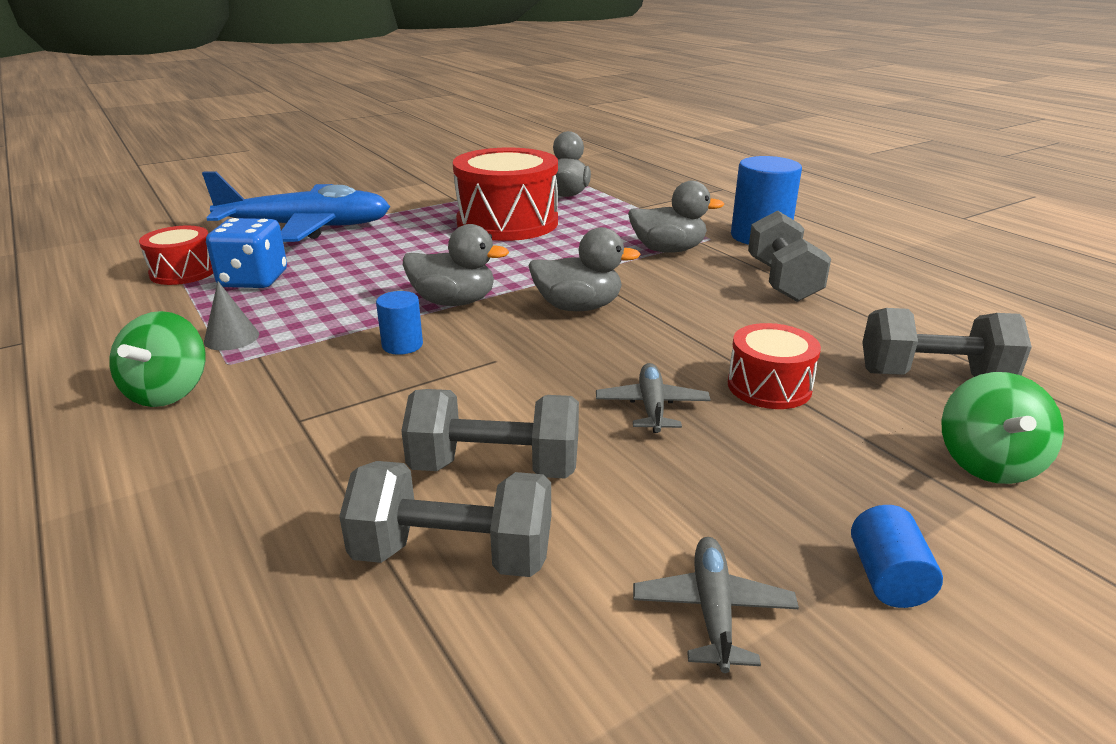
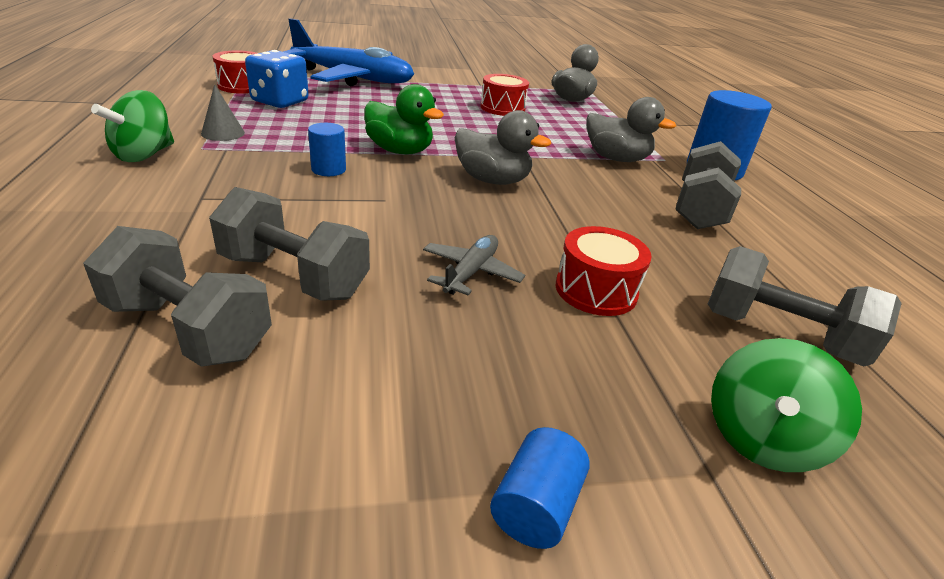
camera: 20 degrees right, 5 degrees up
grey duck [403,224,509,306] -> green duck [364,84,444,155]
red drum [453,148,558,241] -> red drum [481,74,529,116], size x0.52
grey plane [633,537,799,673] -> none

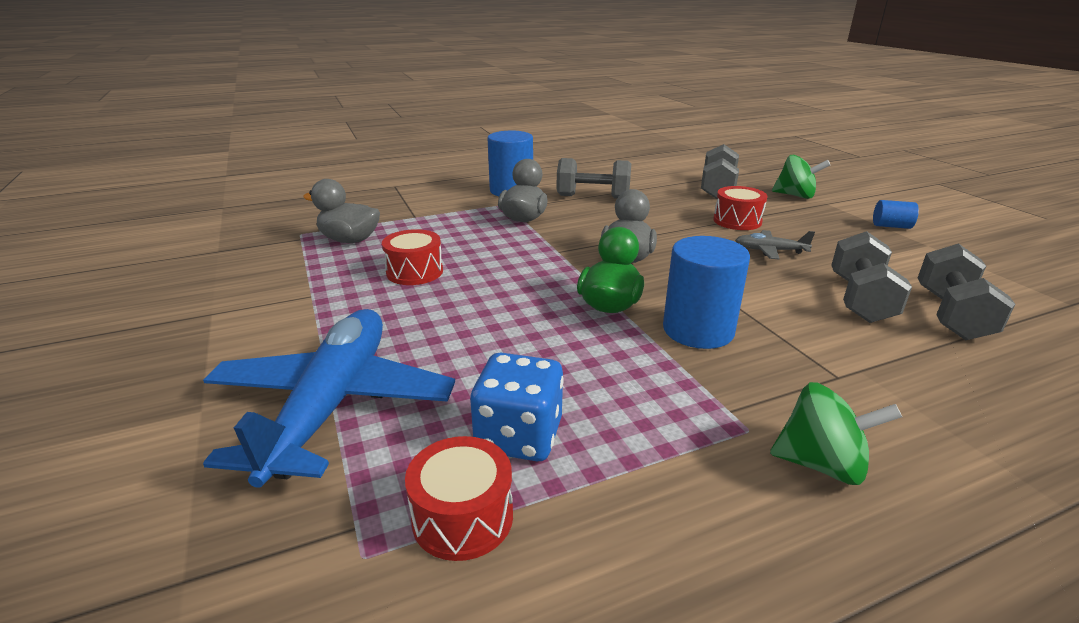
camera: 100 degrees left, 5 degrees down
grey cone [201,84,245,141] -> none
blue cylinder [308,123,346,176] -> blue cylinder [663,236,750,349], size x1.95

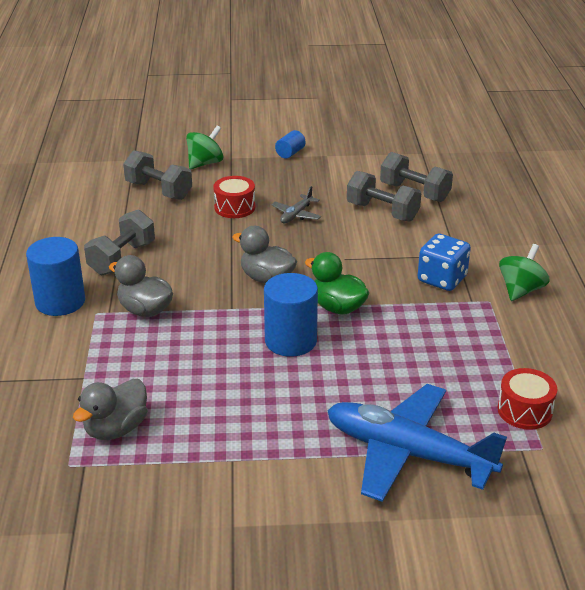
camera: 70 degrees left, 5 degrees up
red drum [382,229,443,285] -> none
blue dice [470,353,564,461] -> blue dice moved to [418,234,471,291]
blue cylinder [663,236,750,349] -> blue cylinder moved to [264,273,318,357]

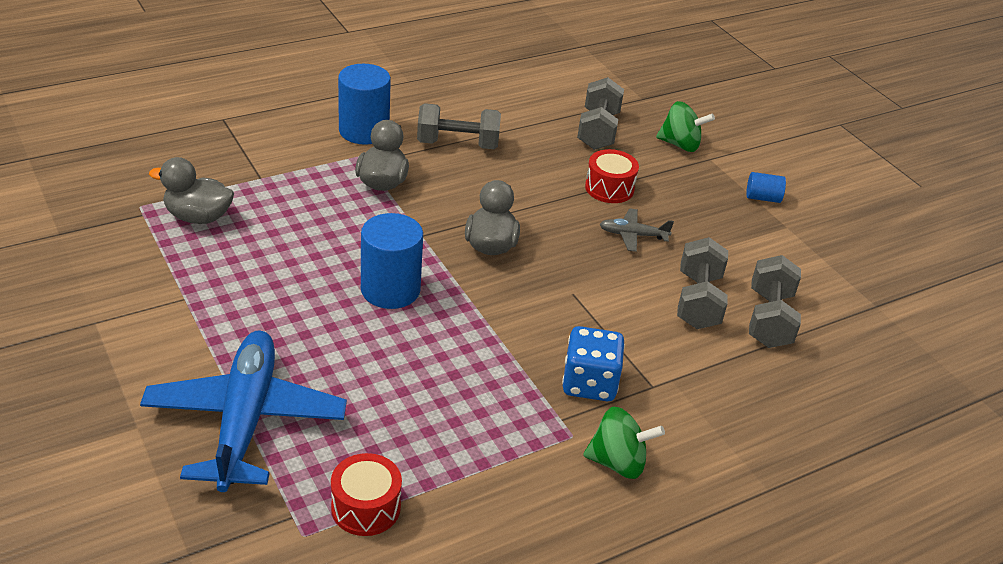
camera: 60 degrees right, 5 degrees up
green duck [305,252,369,314] -> none

